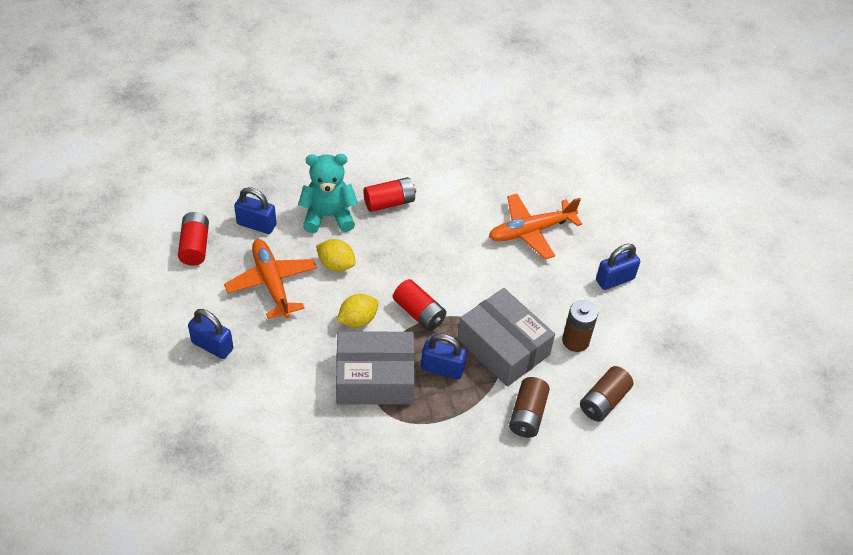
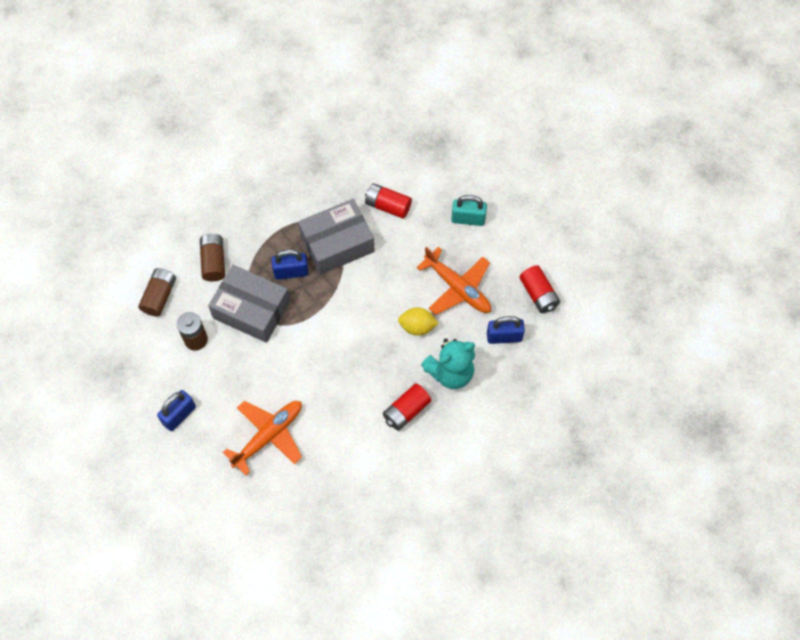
camera: 160 degrees right, 15 degrees up
blue padlock [188,309,233,359] -> turquoise padlock [451,195,487,226]
yellow lemon [337,294,378,328] -> none
red battery [393,279,446,331] -> red battery moved to [365,183,412,219]

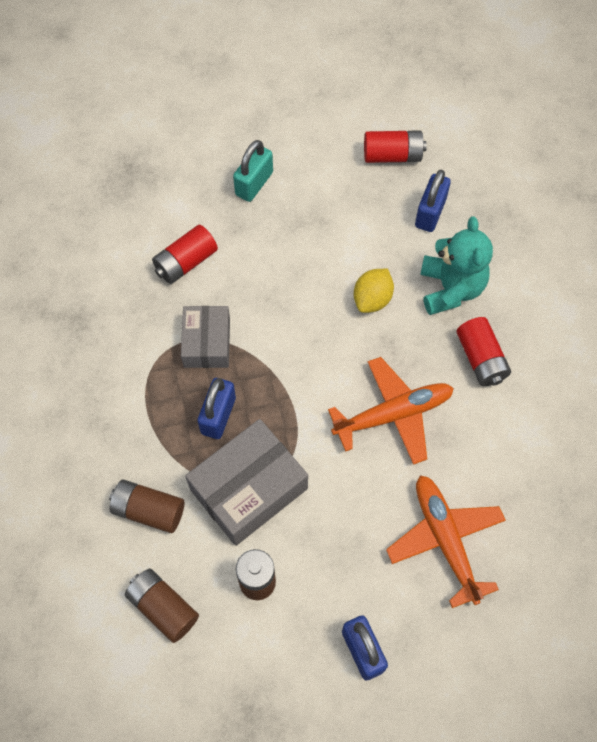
camera: 65 degrees left, 0 degrees up
grey box [298,199,375,275] -> grey box [181,306,230,368], size x0.63
orange plane [417,247,491,315] -> orange plane moved to [328,357,454,465]

